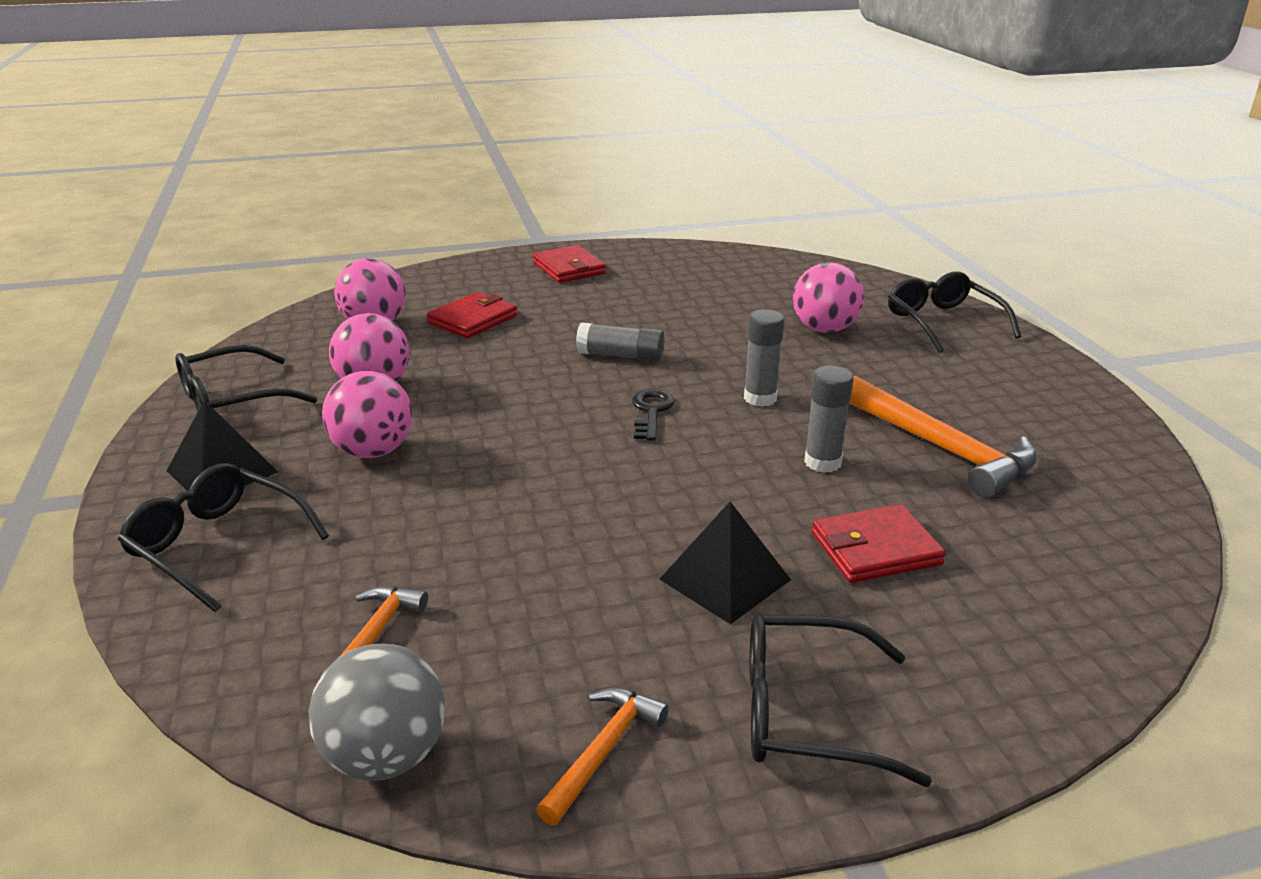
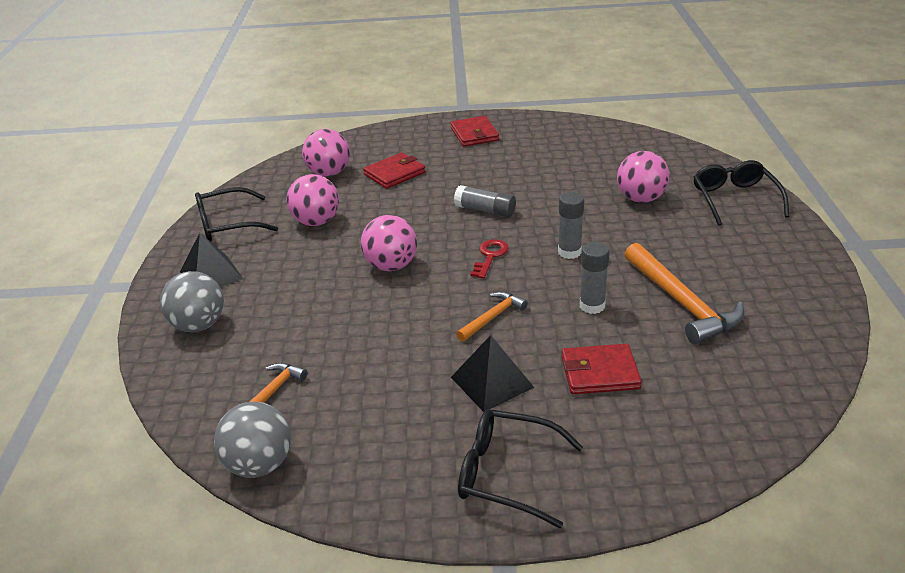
camera: 15 degrees right, 5 degrees up
black glasses [118,463,329,612] -> grey ball [160,271,224,332]
pink ball [322,371,413,458] -> pink ball moved to [361,215,417,271]
orange hammer [536,687,669,826] -> orange hammer moved to [456,291,528,342]
black key [632,389,674,441] -> red key [470,239,509,279]

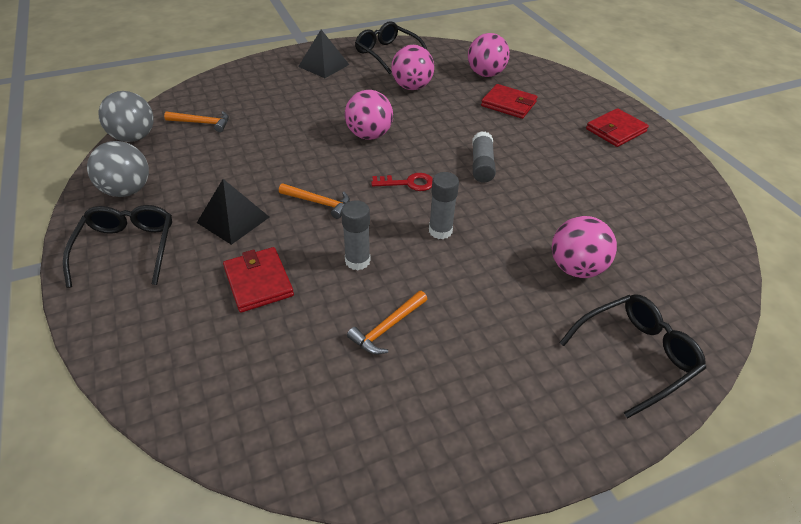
camera: 65 degrees right, 10 degrees up
grey ball [160,271,224,332] -> grey ball moved to [87,141,149,197]
orange hammer [624,243,744,345] -> orange hammer [347,291,427,354], size x0.54

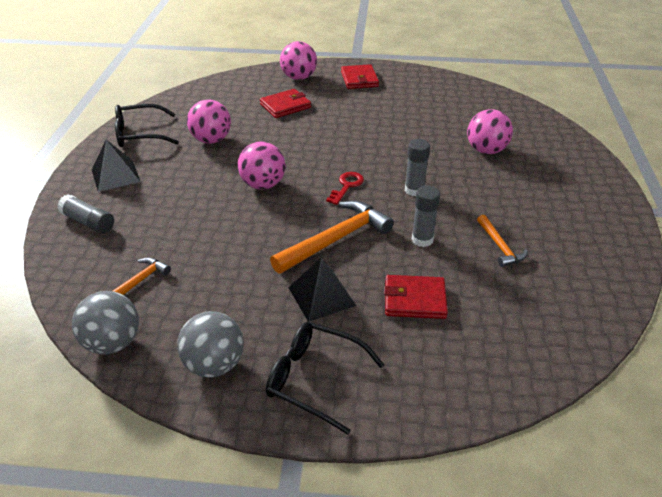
camera: 60 degrees left, 5 degrees down
orange hammer [279,183,350,219] -> orange hammer [270,200,394,274], size x1.83
pink ball [468,33,510,77] -> pink ball moved to [280,41,317,80]
grey glue stick [472,131,496,183] -> grey glue stick moved to [57,195,114,234]
black glasses [559,294,706,419] -> none

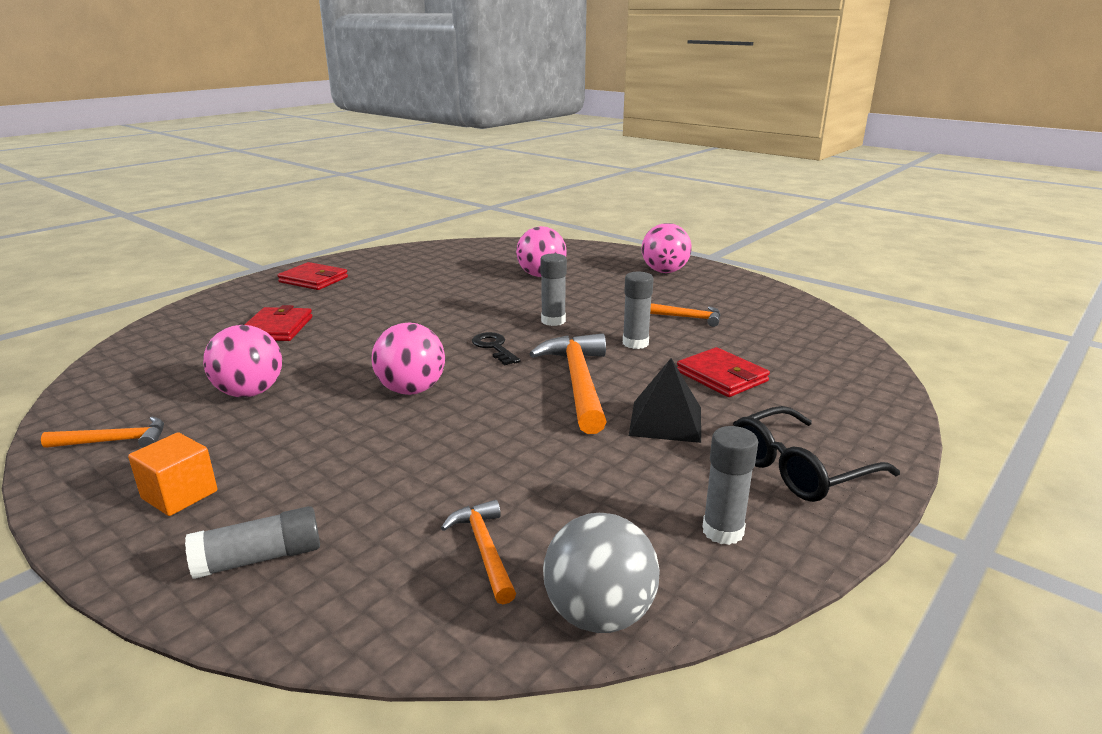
camera: 55 degrees left, 15 degrees down
black pyramid [92,140,141,192] -> orange cube [128,432,217,516]
black glasses [115,104,179,147] -> orange hammer [41,417,164,448]
grey ball [177,311,244,378] -> grey glue stick [702,426,758,545]
pink ball [280,41,317,80] -> pink ball moved to [642,223,692,273]
red key [326,172,364,205] -> black key [472,332,520,365]
red wallet [384,275,448,319] -> red wallet turned 75 degrees counterclockwise [677,347,770,397]

